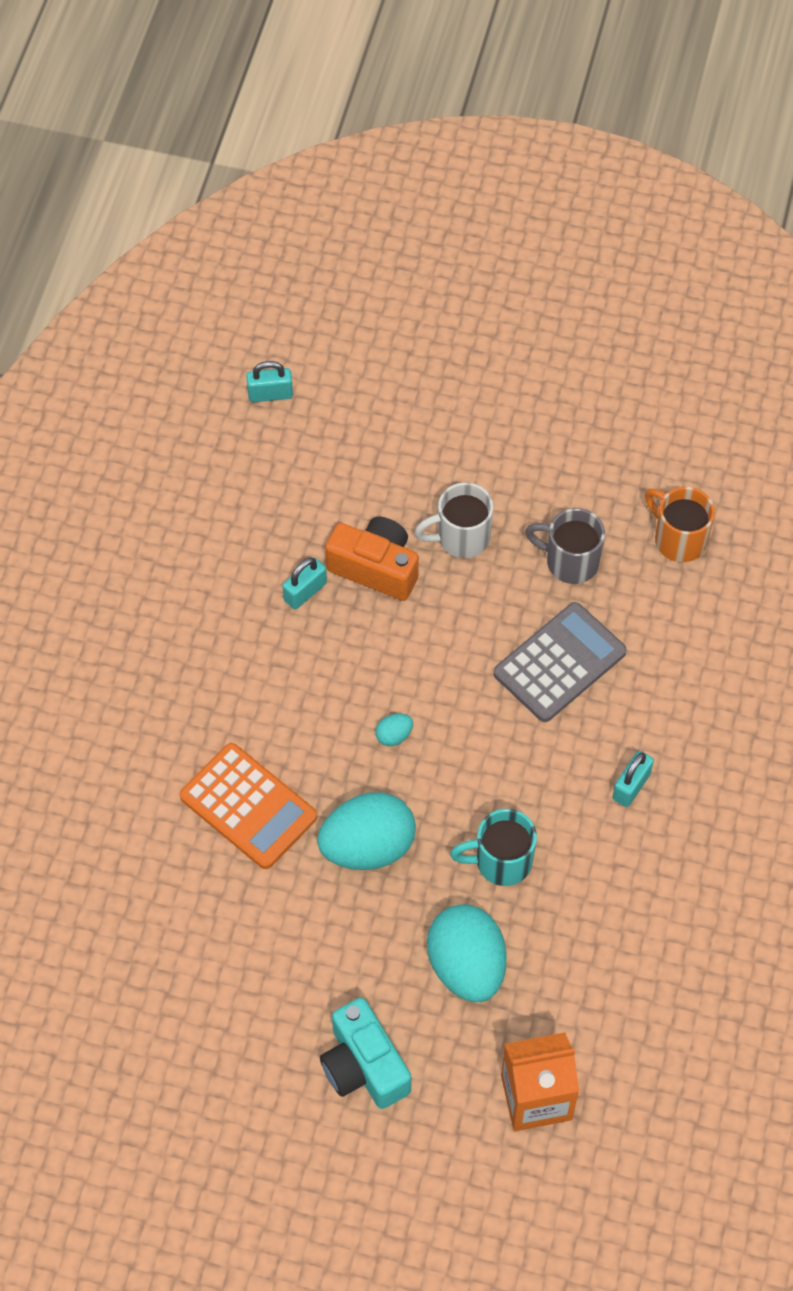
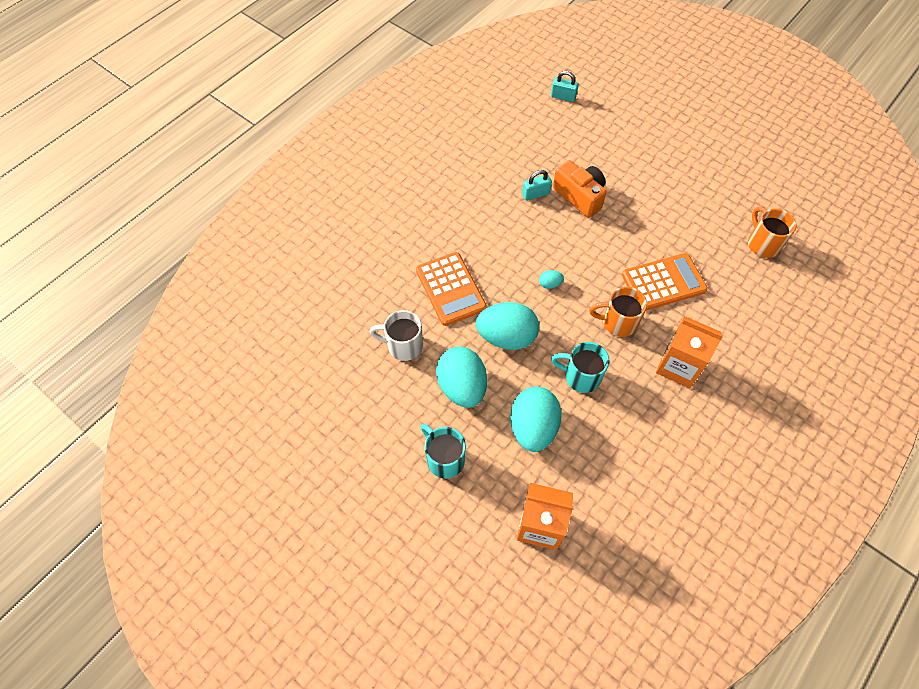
camera: 25 degrees right, 0 degrees up
turquoise camera [320,997,411,1109] -> turquoise mug [421,424,466,479]
white mug [414,482,494,558] -> white mug moved to [369,310,423,361]
grey calculator [494,602,627,722] -> orange calculator [622,253,708,310]
grey mug [525,508,605,584] -> none
turquoise padlock [613,751,654,807] -> orange carton [656,316,723,388]
none -> turquoise egg [436,347,487,408]
none -> orange mug [589,287,647,337]

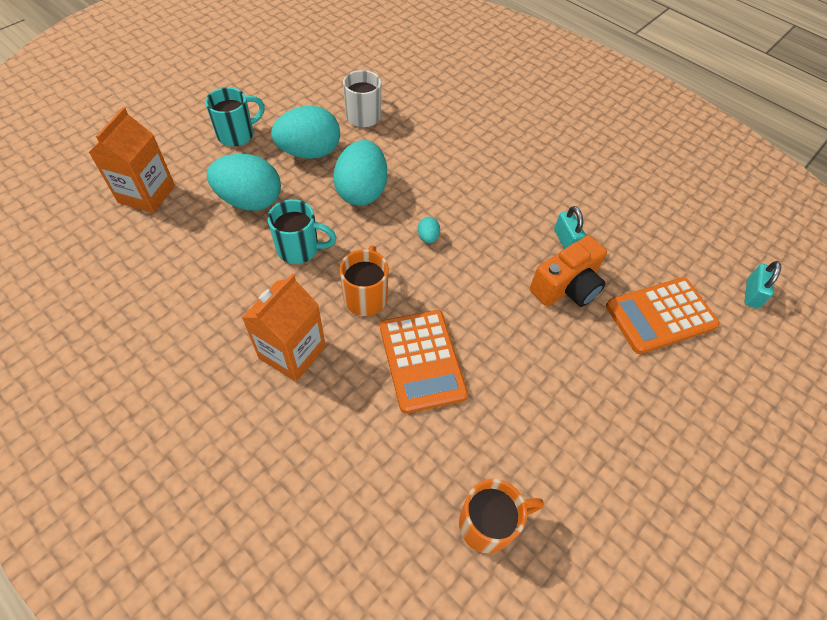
camera: 90 degrees right, 5 degrees down
orange calculator [416,252,487,326] -> orange calculator moved to [606,277,720,354]
turquoise mug [551,342,609,393] -> turquoise mug turned 75 degrees clockwise [267,199,337,264]

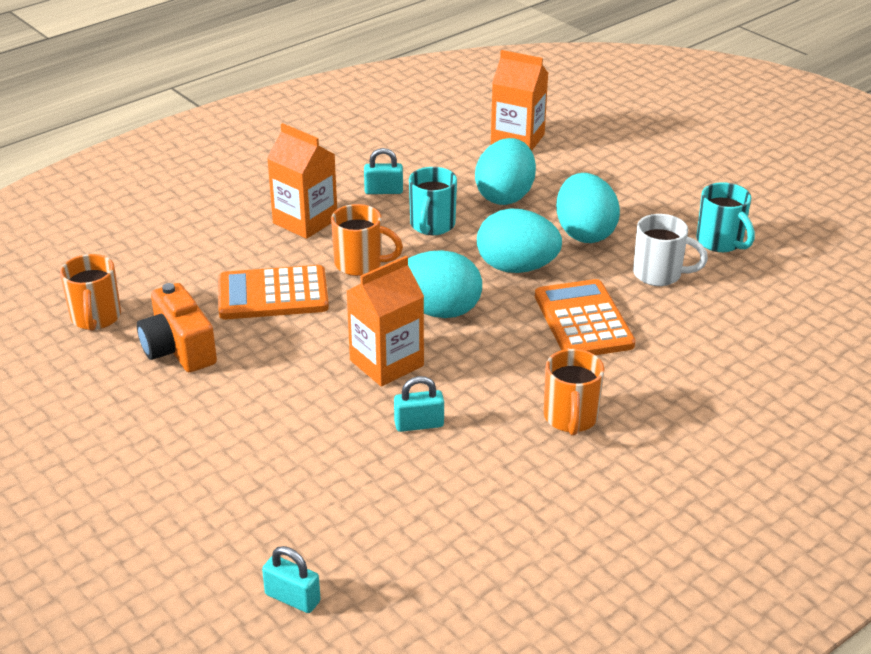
camera: 100 degrees right, 20 degrees down
turquoise mug [205,87,265,147] -> turquoise mug moved to [696,182,755,252]
turquoise egg [418,217,440,243] -> turquoise egg [408,250,482,318], size x2.42
orange camera [530,235,607,307] -> orange camera moved to [137,283,217,372]
orange calculator [606,277,720,354] -> orange calculator moved to [535,279,636,355]
none -> orange carton [347,256,424,387]
none -> turquoise padlock [364,148,403,194]
none -> orange mug [544,349,605,436]

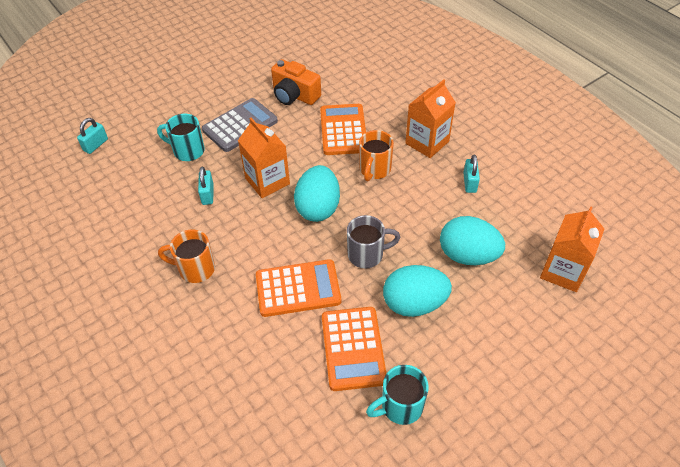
camera: 95 degrees right, 15 degrees up
orange mug [60,254,121,331] -> none
orange camera [137,283,217,372] -> orange camera turned 120 degrees counterclockwise [271,59,321,105]
turquoise mug [409,167,457,235] -> turquoise mug moved to [157,114,205,161]
turquoise egg [477,208,562,273] -> grey mug [347,215,401,268]
white mug [633,214,708,286] -> orange calculator [322,307,387,391]
none -> grey calculator [202,98,278,152]

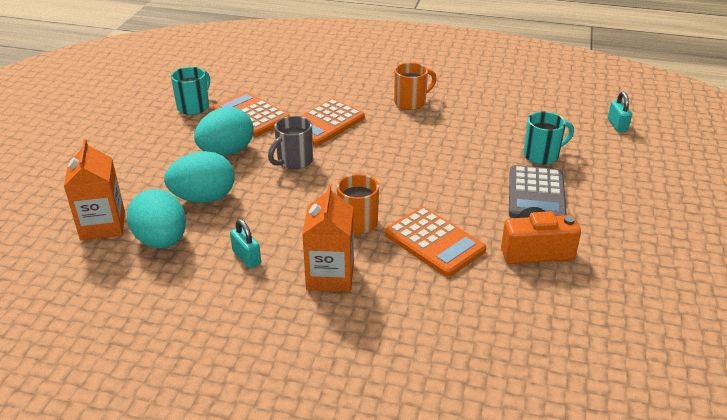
camera: 140 degrees right, 15 degrees down
turquoise padlock [198,166,214,205] -> none
orange carton [238,118,290,198] -> none
turquoise egg [294,165,340,222] -> turquoise egg moved to [127,189,186,248]

